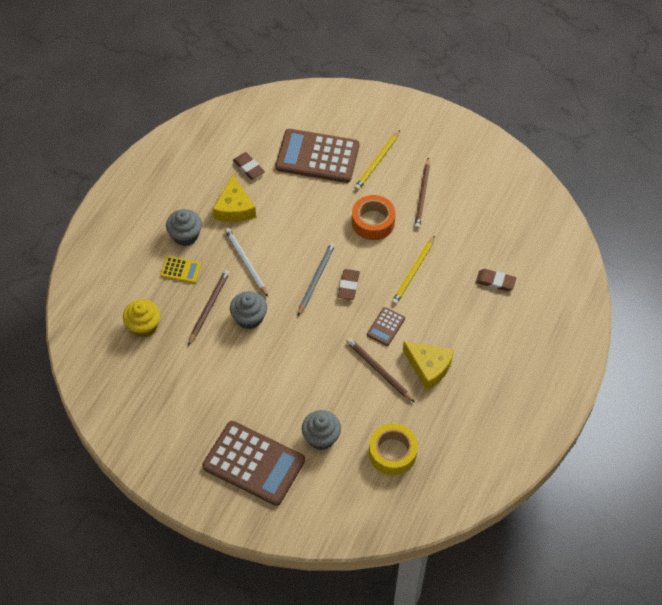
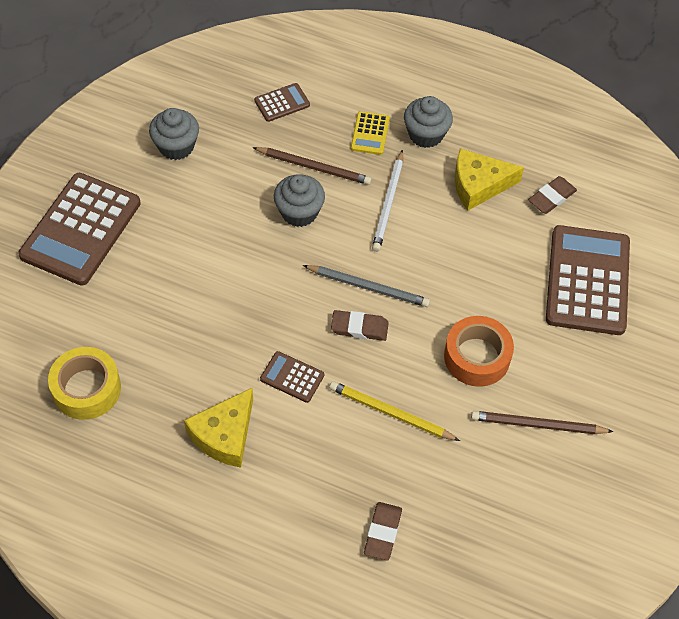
camera: 85 degrees right, 0 degrees up
yellow cupcake [123,299,161,337] -> brown calculator [254,83,310,122]
white pencil [225,228,268,297] -> white pencil turned 135 degrees clockwise [372,150,403,252]
grey cupcake [302,410,341,450] -> grey cupcake moved to [149,108,199,160]
brown pencil [346,338,415,403] -> none
yellow pencil [354,130,400,191] -> none

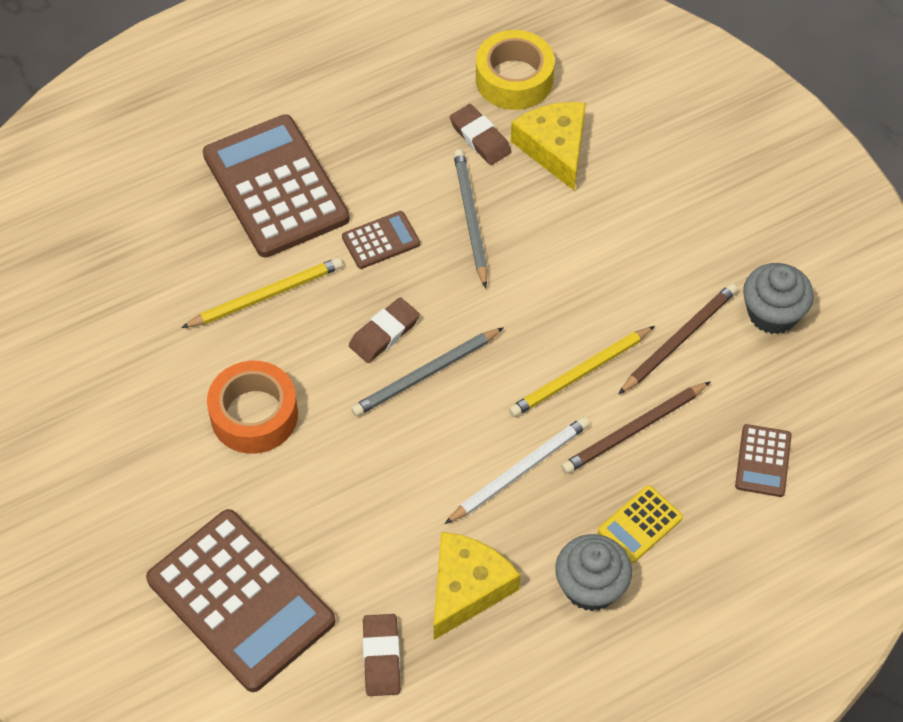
camera: 130 degrees right, 0 degrees up
brown calculator [18,173,141,286] -> brown calculator moved to [203,114,350,258]
yellow cheese [184,388,253,468] -> yellow cheese moved to [511,102,586,190]
grey cupcake [274,174,325,227] -> yellow pencil [509,326,655,417]
yellow calculator [351,111,390,155] -> yellow calculator turned 90 degrees counterclockwise [598,485,683,563]
brown eraser [364,502,402,560] -> brown eraser moved to [450,104,511,165]
white pencil [372,150,403,252] -> white pencil turned 90 degrees clockwise [445,417,590,524]
brown pencil [471,411,614,434] -> brown pencil moved to [618,283,738,395]
none -> grey pencil [454,149,488,289]

